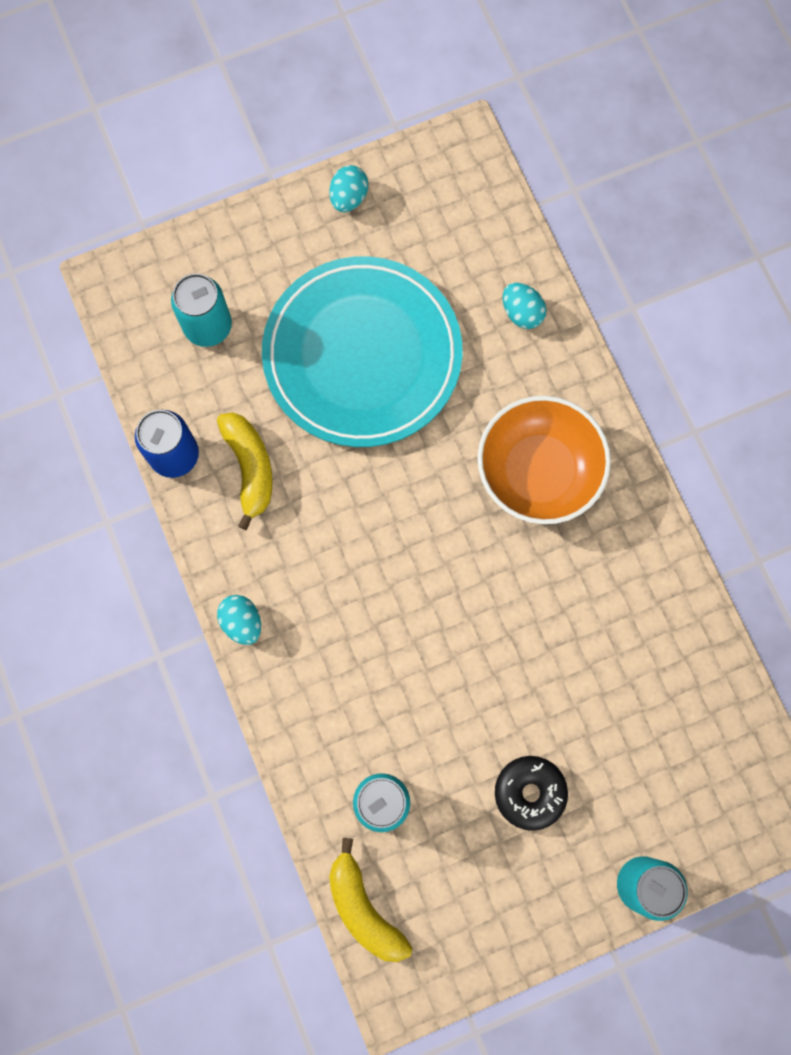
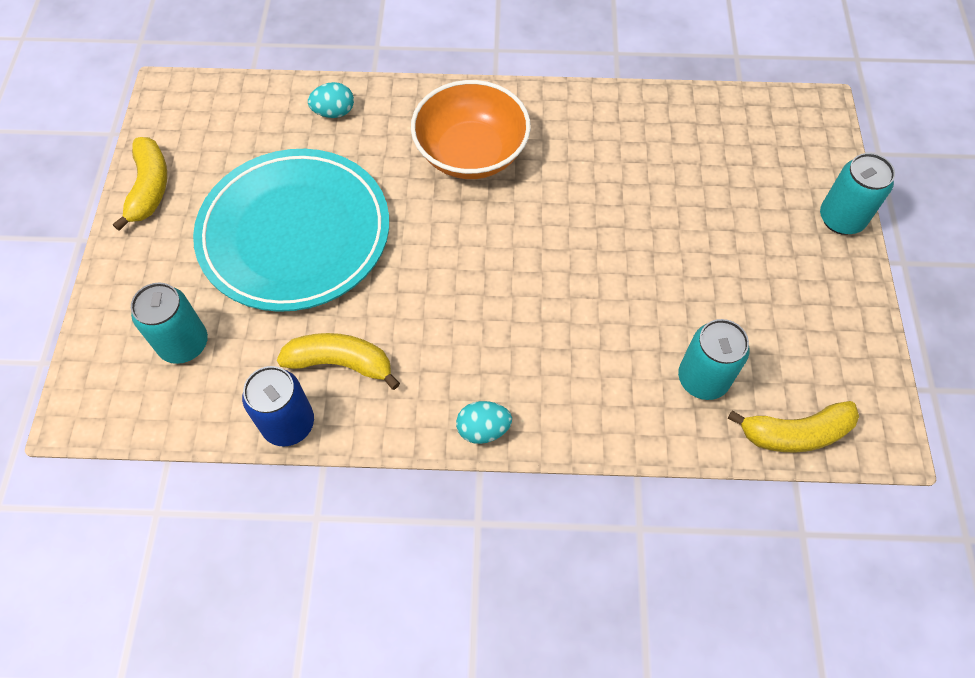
camera: 65 degrees left, 15 degrees down
turquoise egg [330,165,368,212] -> yellow banana [113,137,167,231]
black donut [495,756,568,831] -> none

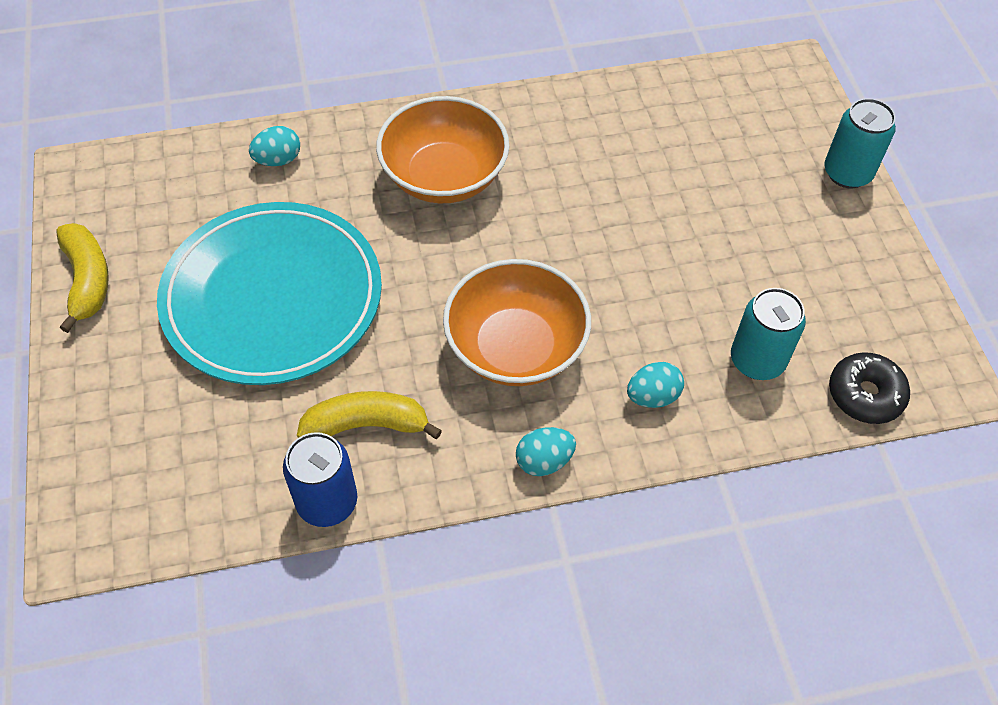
camera: 15 degrees left, 5 degrees down
turquoise can [131,282,208,364] -> none
yellow banana [728,401,859,453] -> black donut [829,352,910,424]
none -> orange bowl [443,259,591,386]
none -> turquoise egg [627,362,684,408]

